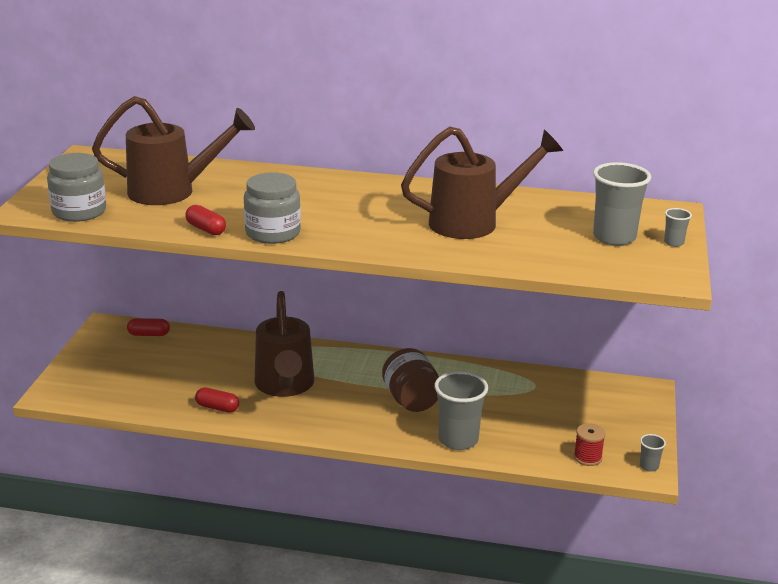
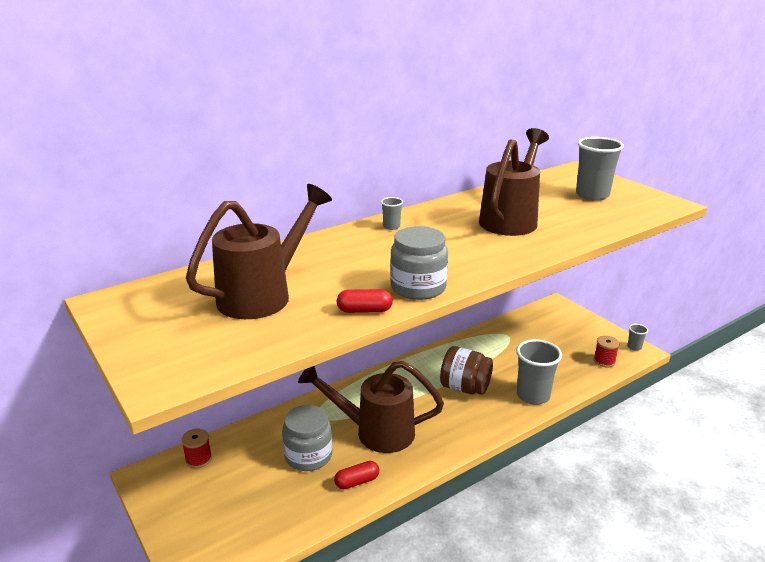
camera: 45 degrees left, 0 degrees up
grey jar [47,153,106,222] -> grey jar moved to [282,405,332,471]
red capsule [127,318,170,336] -> red spool [181,429,212,469]
brown watering can [255,291,314,397] -> brown watering can turned 150 degrees clockwise [298,361,444,453]
grey cup [664,208,692,247] -> grey cup moved to [381,197,403,230]

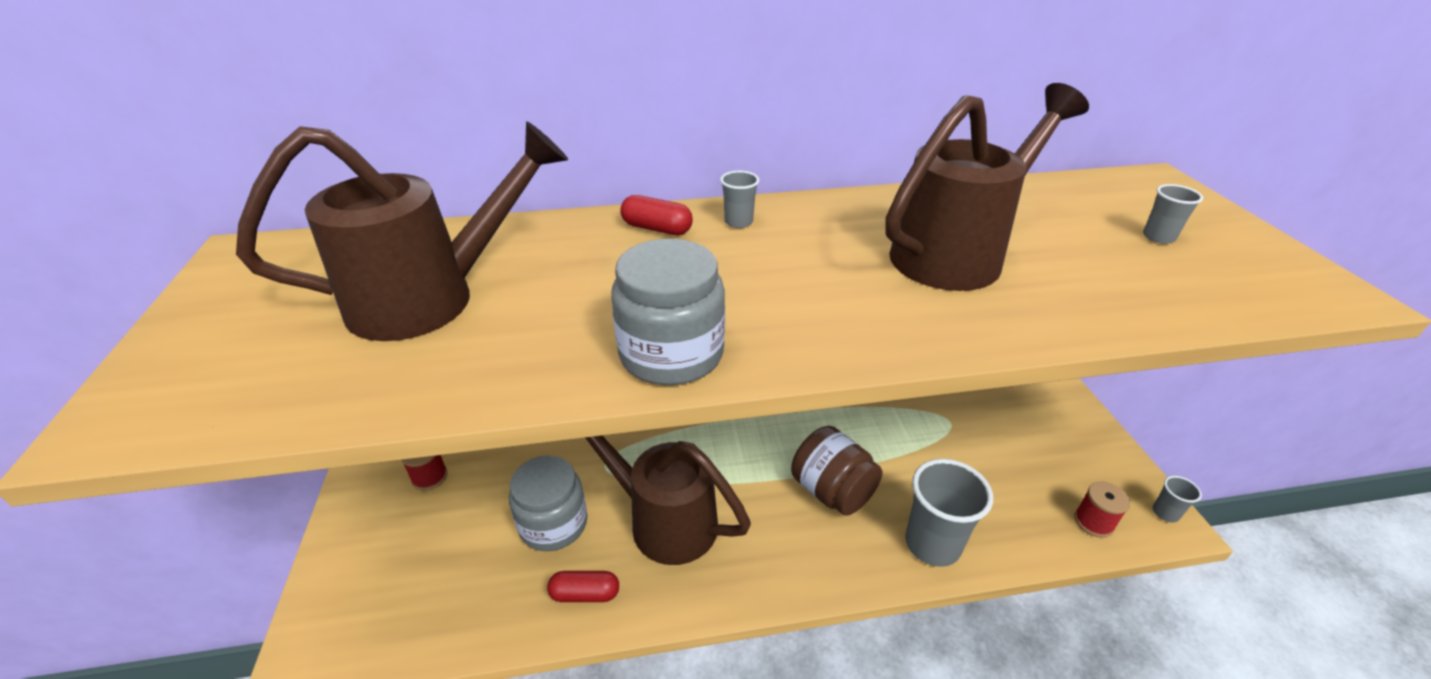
camera: 25 degrees right, 10 degrees up
red capsule [337,289,393,313] -> red capsule moved to [620,195,693,235]
grey cup [576,137,624,201] -> grey cup [1143,184,1203,244], size x0.46

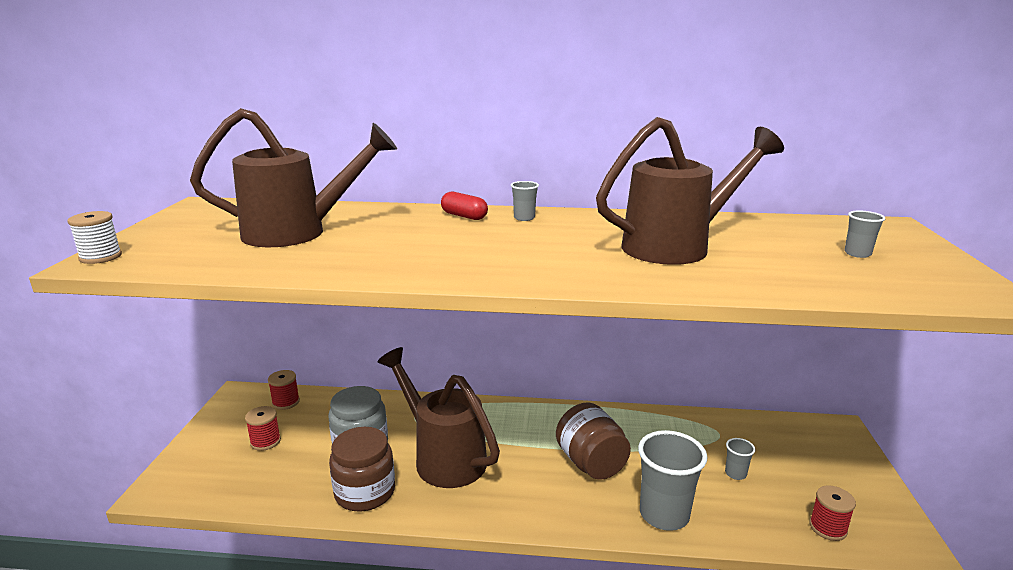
camera: 15 degrees right, 15 degrees down
red capsule [547,571,619,602] -> brown jar [329,427,395,512]
grey jar [611,239,725,385] -> none
grey cup [1153,476,1202,522] -> grey cup moved to [725,438,756,480]
none -> white spool [67,211,122,264]
none -> red spool [245,406,281,451]

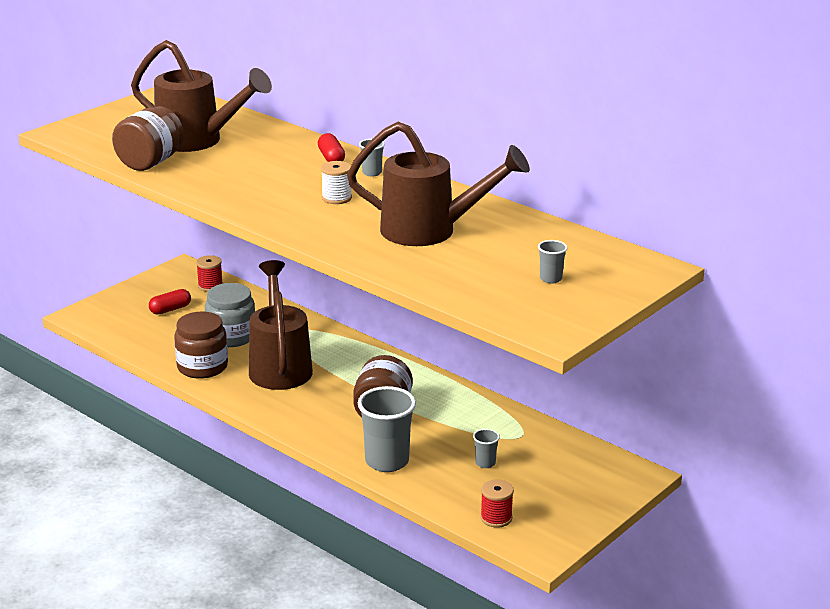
camera: 35 degrees right, 5 degrees up
white spool [67,211,122,264] -> white spool moved to [321,161,352,204]
red spool [245,406,281,451] -> red capsule [149,289,191,315]
none -> brown jar [112,106,184,171]

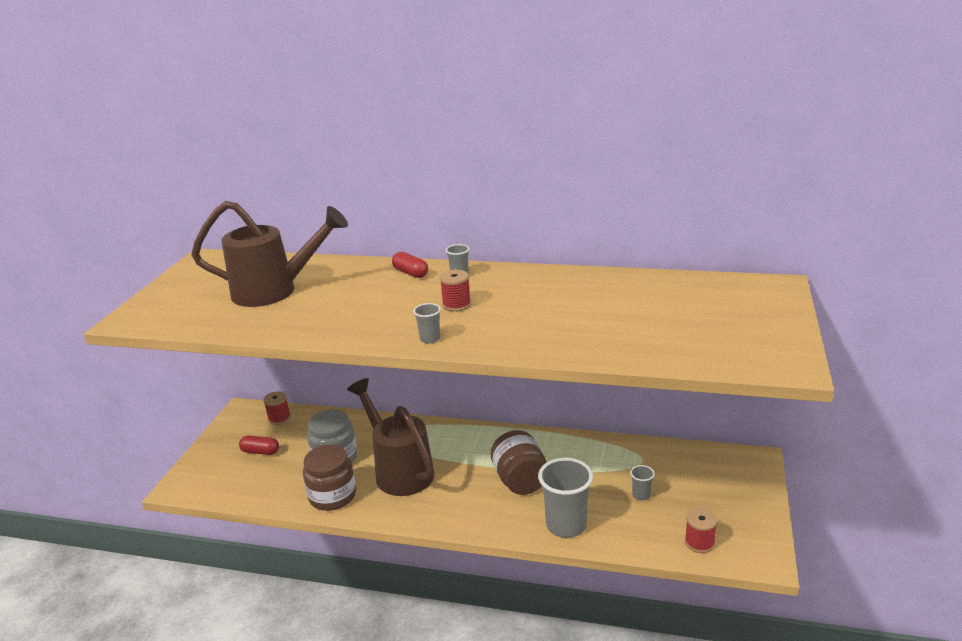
camera: 25 degrees left, 0 degrees up
brown jar [112,106,184,171] -> none
red capsule [149,289,191,315] -> red capsule turned 75 degrees clockwise [239,436,279,455]
white spool [321,161,352,204] -> red spool [440,270,471,312]
brown watering can [347,122,530,246] -> none
grey cup [538,240,568,284] -> grey cup moved to [413,303,441,344]

